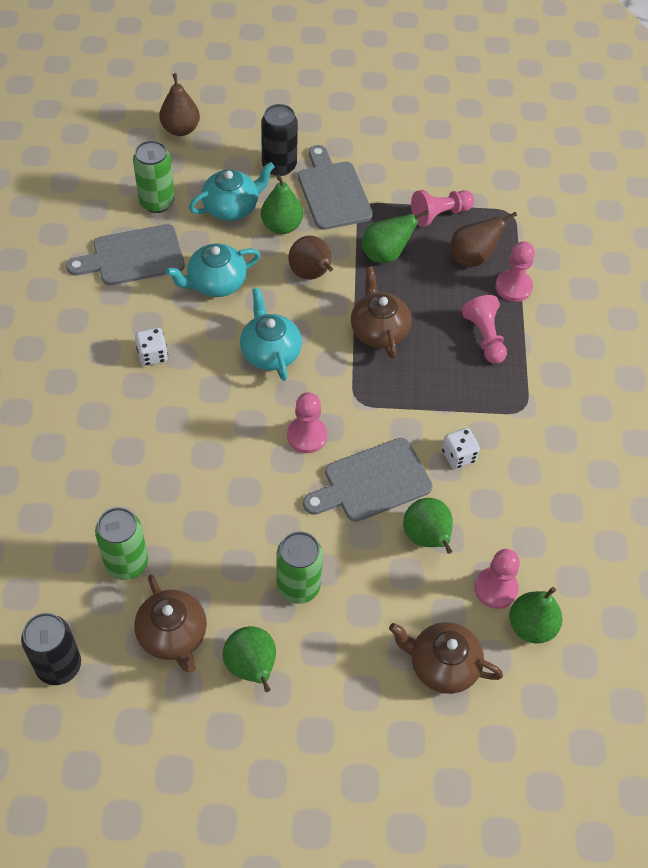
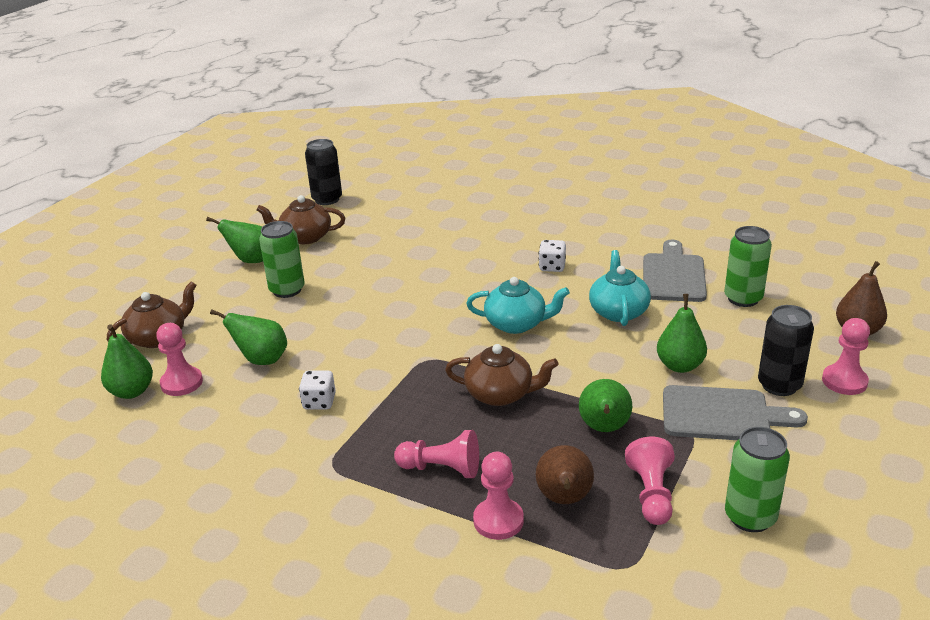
camera: 120 degrees right, 25 degrees down
green can [95,507,148,580] -> green can moved to [725,427,790,532]
turquoise teapot [189,162,275,221] -> none
pink pawn [287,392,327,453] -> pink pawn moved to [822,318,870,395]
brown pear [288,236,333,280] -> none
grey cutting board [303,438,433,522] -> none

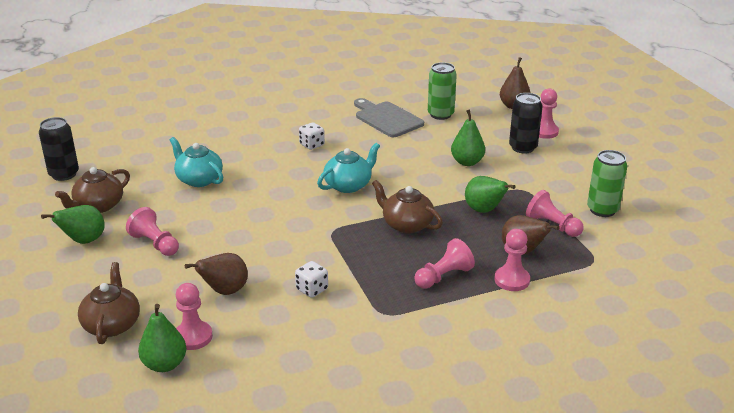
camera: 50 degrees left, 0 degrees up
green pear [210,309,287,365] -> brown pear [185,253,248,295]
green can [259,221,305,298] -> pink pawn [126,207,179,256]
brown teapot [445,344,558,406] -> brown teapot turned 105 degrees counterclockwise [372,180,443,233]
turquoise teapot [589,250,651,326] -> turquoise teapot moved to [170,137,223,187]
grey cutting board [663,385,808,440] -> none

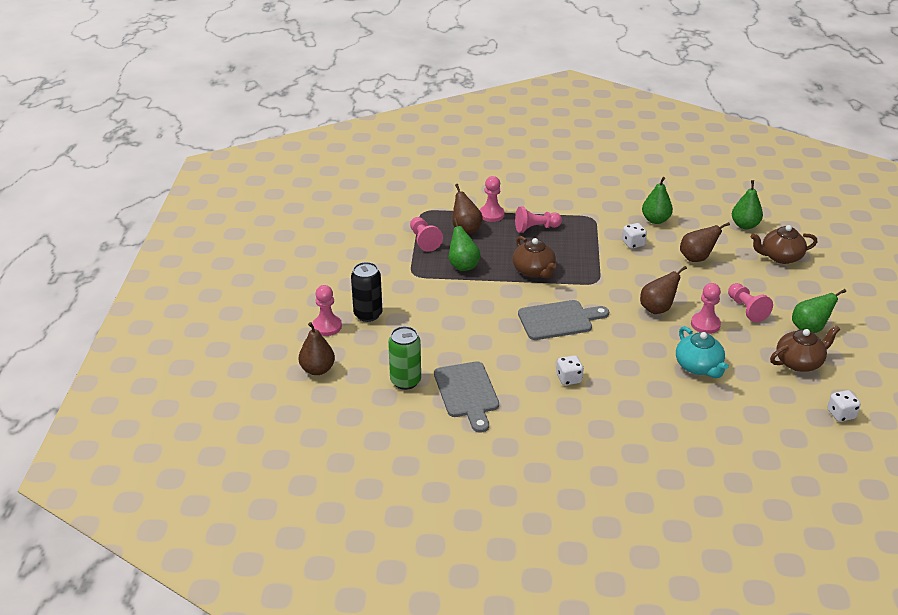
camera: 155 degrees left, 5 degrees up
black can [39,117,79,181] -> white dice [827,390,861,422]
brown teapot [78,262,140,344] -> brown teapot turned 60 degrees clockwise [751,225,817,264]
pink pawn [176,283,213,350] -> pink pawn moved to [691,283,721,334]
turquoise teapot [317,143,380,193] -> grey cutting board [518,300,609,340]
green pear [451,110,485,166] -> green pear moved to [642,177,673,224]
green can [587,150,627,217] -> none
none -> brown pear [640,266,687,314]

